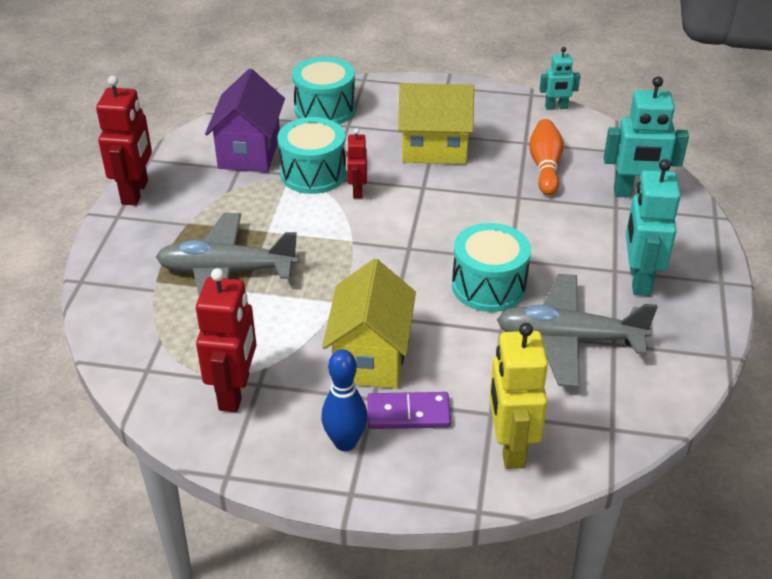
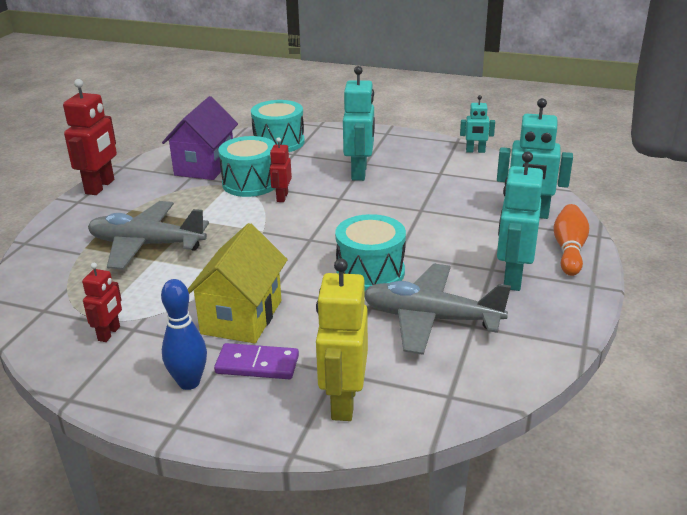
camera: 10 degrees right, 10 degrees down
red robot [196,268,257,412] -> red robot [82,263,122,342], size x0.56
yellow house [398,83,474,164] -> turquoise robot [343,66,375,181]
orange bowling pin [529,119,564,196] -> orange bowling pin moved to [553,204,589,276]

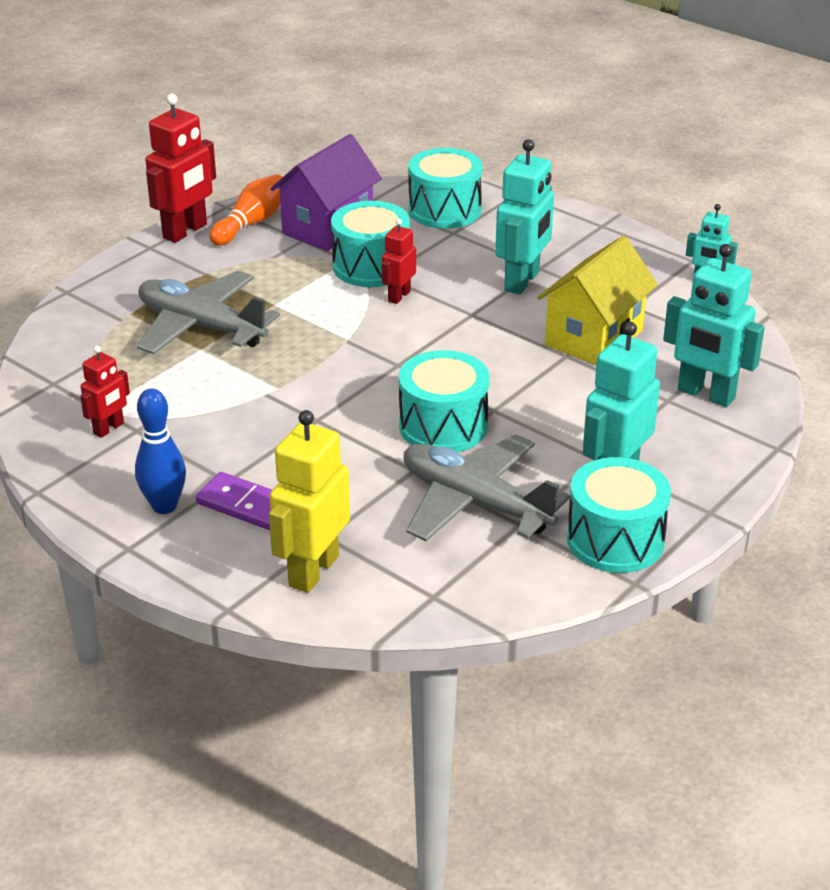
camera: 20 degrees right, 5 degrees up
yellow house [188,223,288,343] -> yellow house moved to [537,236,658,365]
orange bowling pin [553,204,589,276] -> orange bowling pin moved to [209,174,282,246]
none -> turquoise drum [567,457,671,573]

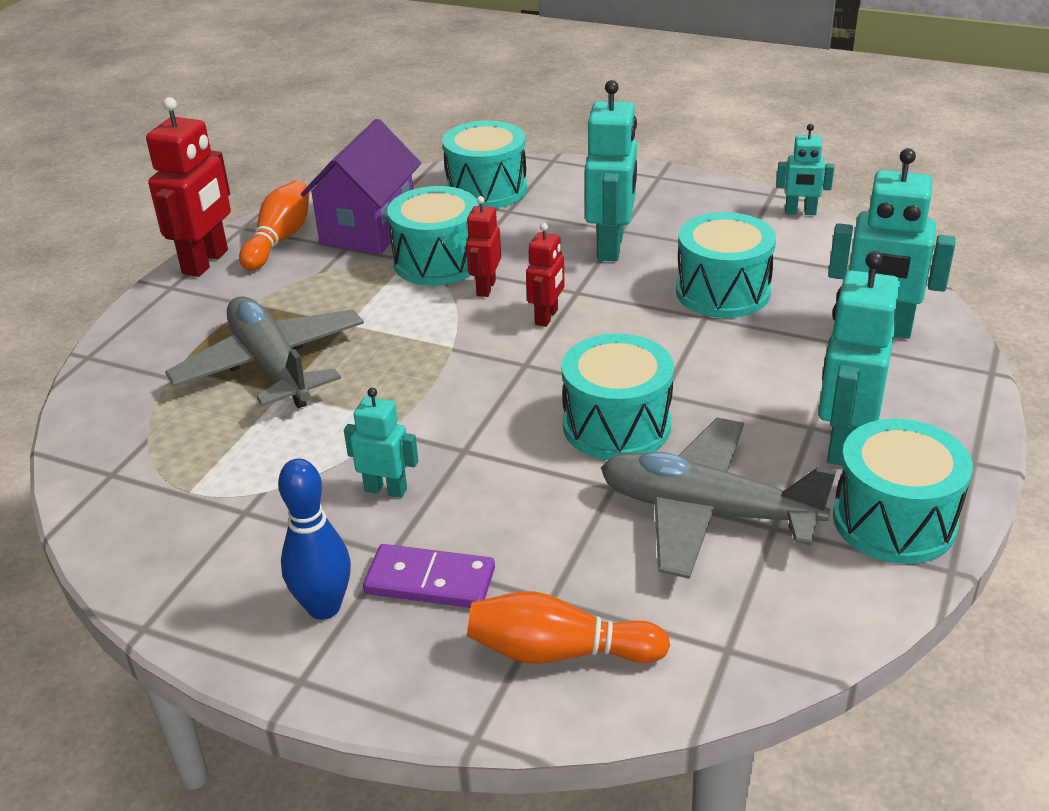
camera: 15 degrees left, 0 degrees up
red robot [80,346,130,438] -> red robot moved to [526,223,565,327]
grey plane [137,271,280,354] -> grey plane turned 45 degrees clockwise [165,296,364,408]
yellow robot [269,410,350,593] -> orange bowling pin [467,591,670,664]
yellow house [537,236,658,365] -> turquoise drum [676,212,776,318]
none -> turquoise robot [344,388,418,498]

